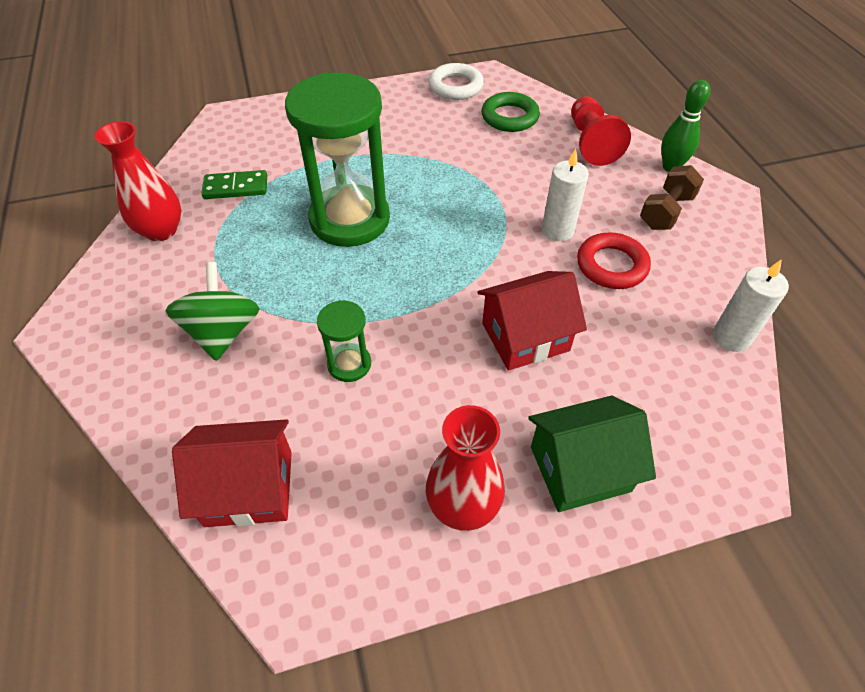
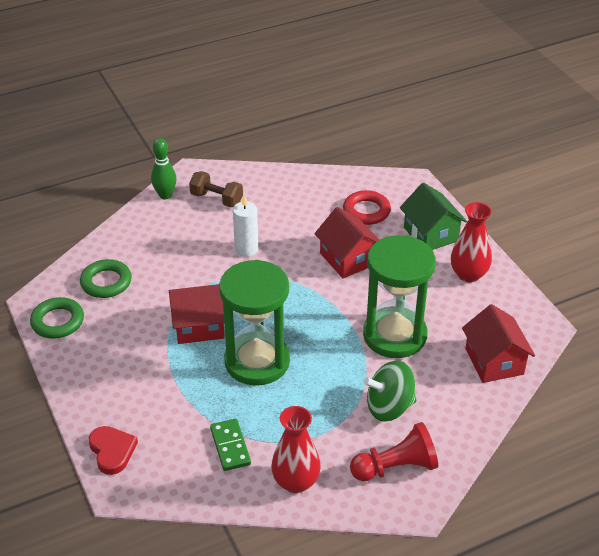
camera: 100 degrees left, 10 degrees down
green hourglass [317,300,371,382] -> green hourglass [363,235,436,358], size x2.19
white ring [428,63,484,100] -> green ring [30,297,84,339]
red pawn [571,96,631,166] -> red pawn moved to [350,422,438,481]
red ring [577,232,651,289] -> red ring moved to [343,190,391,225]
white candle [713,259,789,352] -> none
none -> red heart [89,426,138,475]
none -> red house [169,284,225,344]

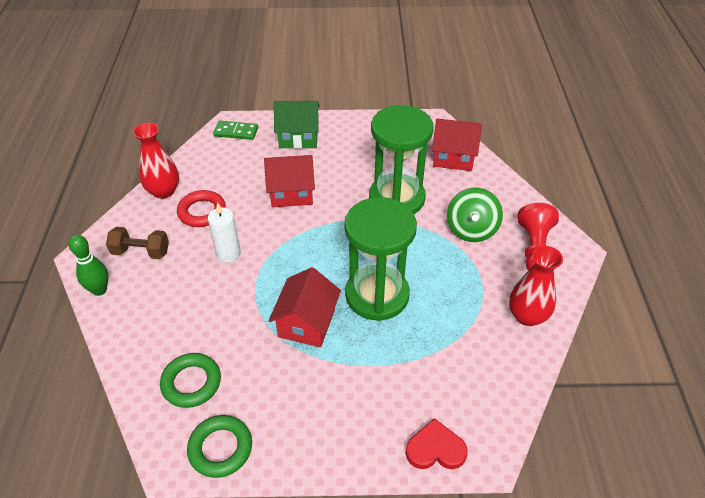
camera: 65 degrees left, 5 degrees up
brown dumbbell [189,171,243,207] -> brown dumbbell turned 45 degrees clockwise [106,227,169,259]
green domino [210,419,251,471] -> green domino moved to [213,121,258,140]
red ring [343,190,391,225] -> red ring moved to [177,190,226,227]
red vase [451,202,492,283] -> red vase moved to [133,123,179,199]

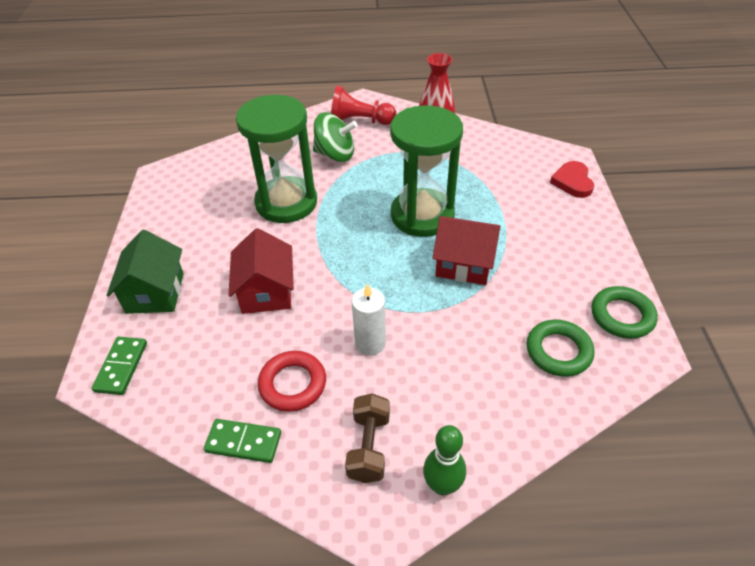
camera: 90 degrees left, 0 degrees up
red vase [133,123,179,199] -> green domino [204,419,281,463]
red house [432,118,482,171] -> none

